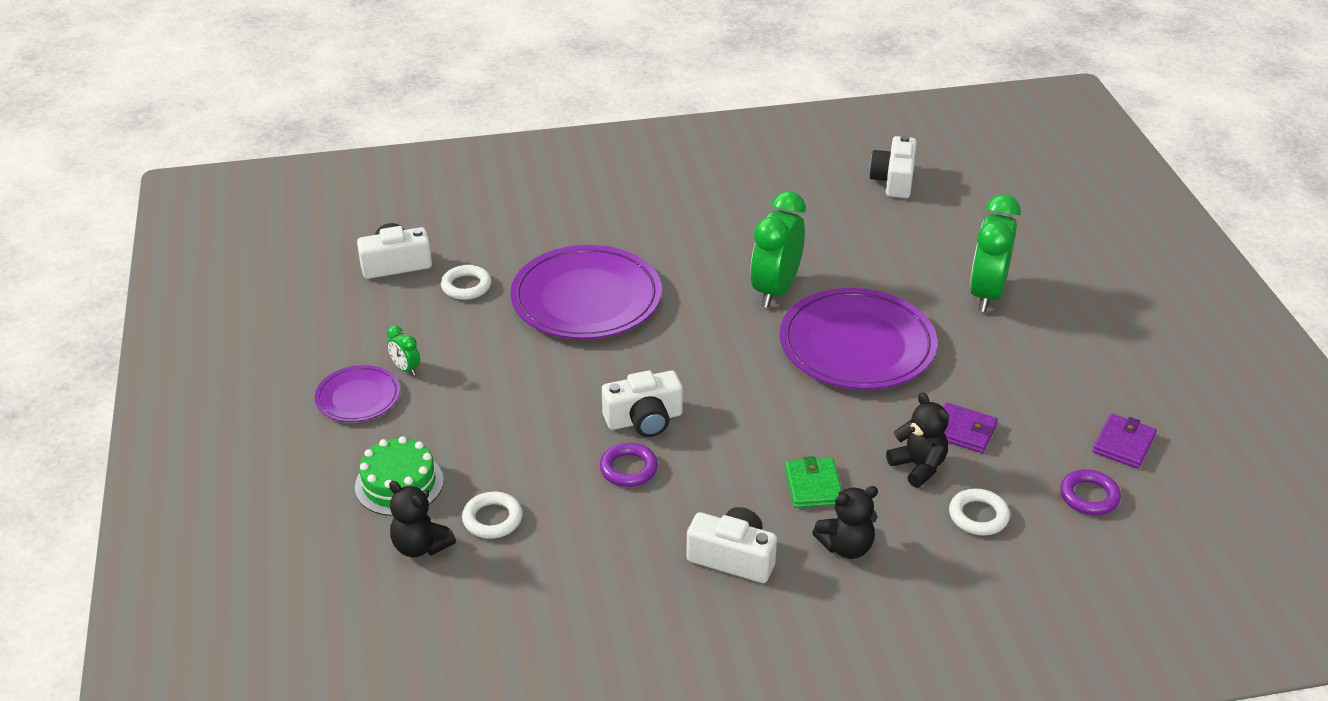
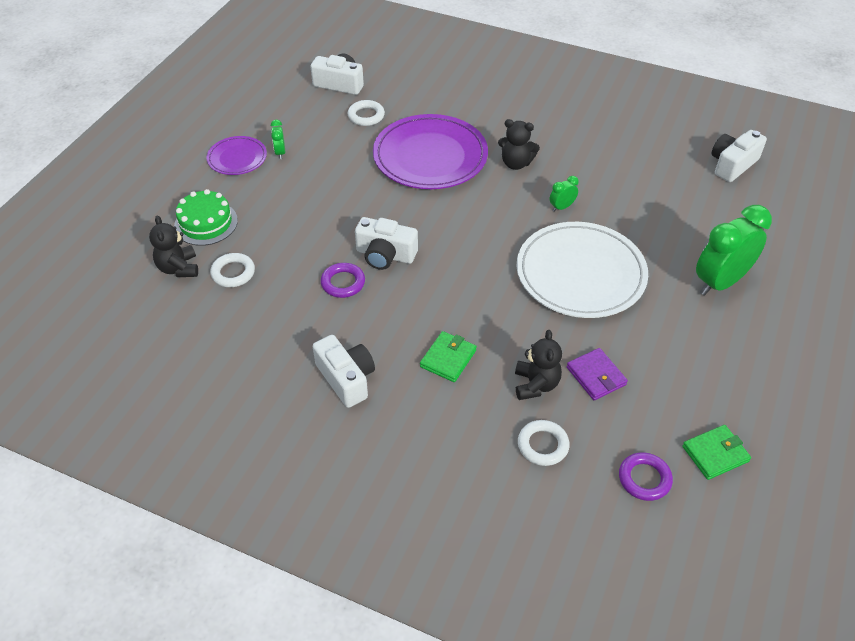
camera: 35 degrees right, 10 degrees up
green clock [750,191,805,308] -> green clock [550,176,579,212], size x0.44
purple plate [779,288,937,390] -> white plate [517,222,648,318]
black teddy bear [812,486,878,559] -> black teddy bear moved to [498,119,540,170]
purple wallet [1092,414,1157,469] -> green wallet [682,425,751,480]

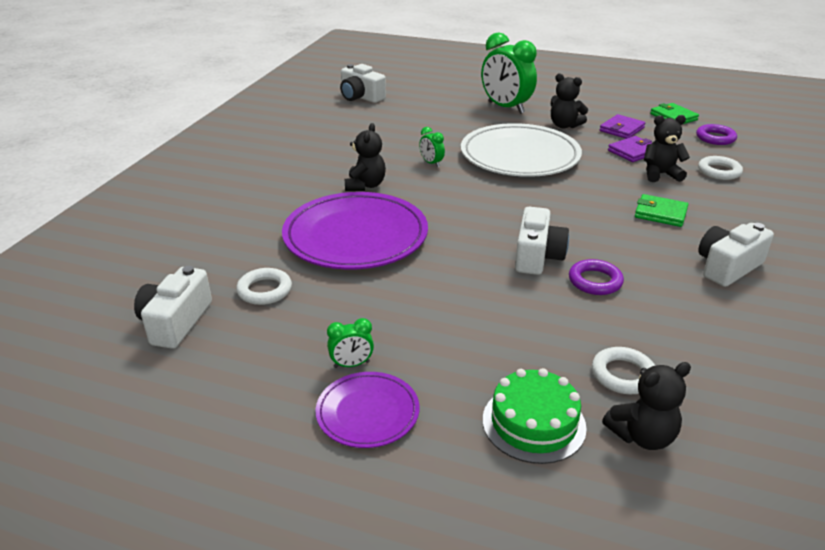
camera: 95 degrees left, 15 degrees down
none -> black teddy bear [551,73,588,129]
none -> purple wallet [600,114,645,139]

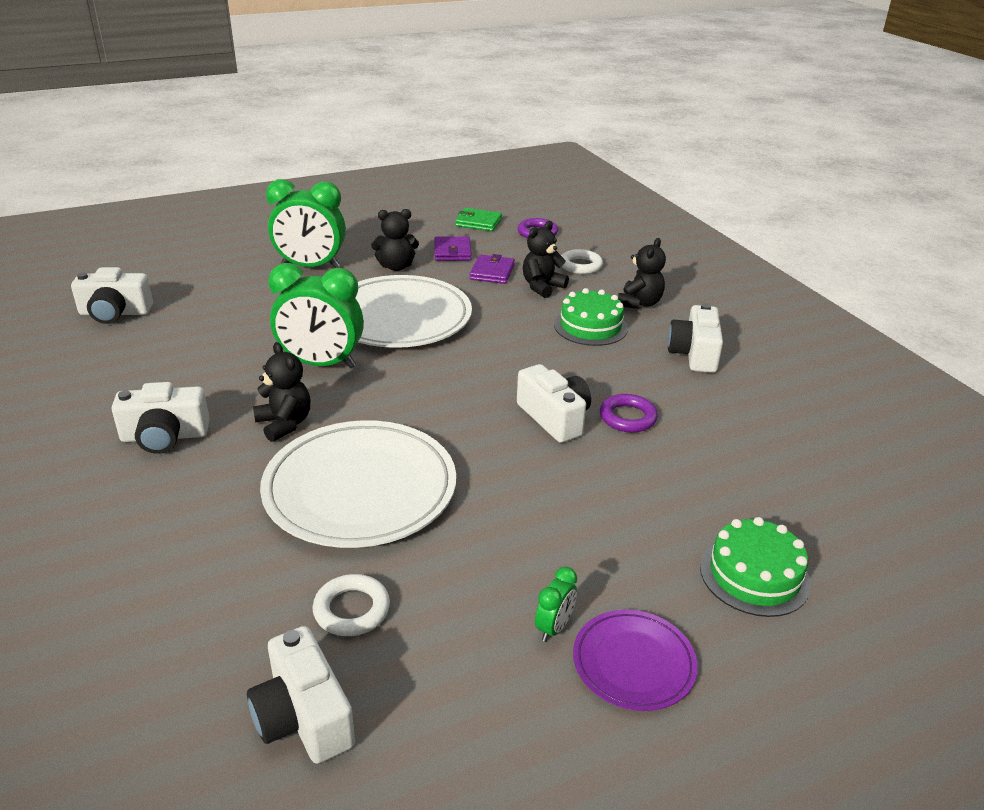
camera: 45 degrees left, 0 degrees up
purple plate [282,192,428,270] -> white plate [260,420,456,548]
green clock [419,127,445,167] -> green clock [268,263,364,368], size x2.29
white ring [592,347,655,394] -> none
black teddy bear [602,362,691,450] -> black teddy bear moved to [618,238,666,309]
green wallet [635,194,688,227] -> green cake [554,288,628,346]
none -> white camera [112,382,210,454]

